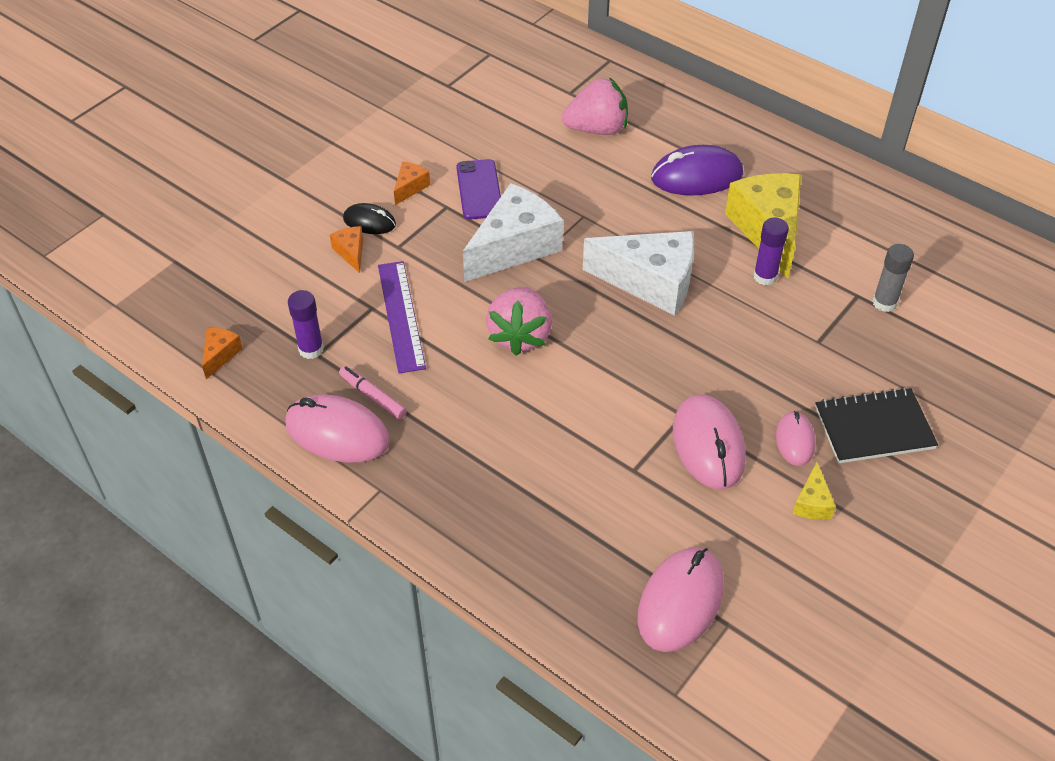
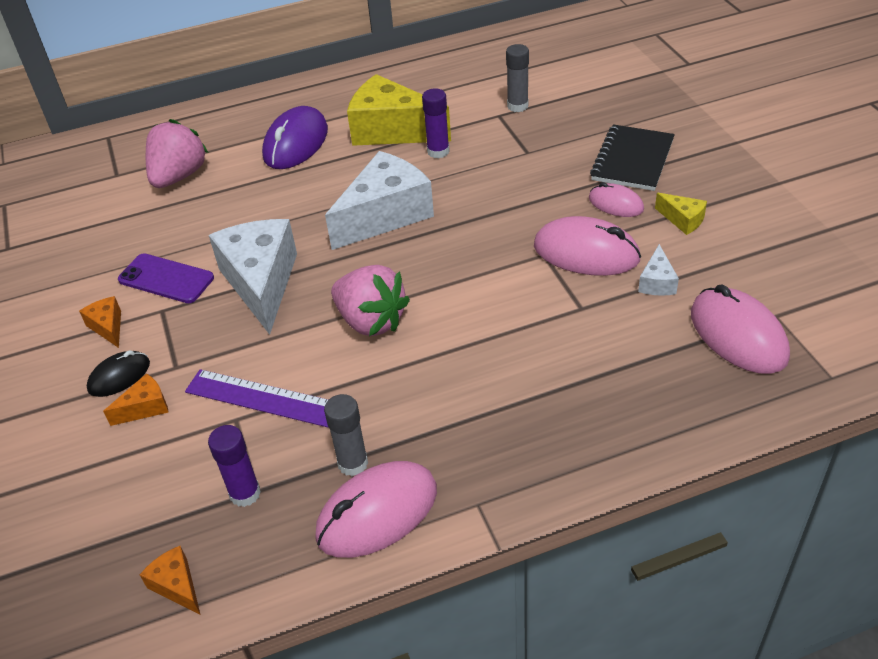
camera: 55 degrees left, 5 degrees down
orange cheese [330,226,363,273] -> orange cheese turned 135 degrees clockwise [103,373,169,426]
pink marker [339,366,407,419] -> grey glue stick [324,394,368,476]
none -> white cheese [638,244,679,296]

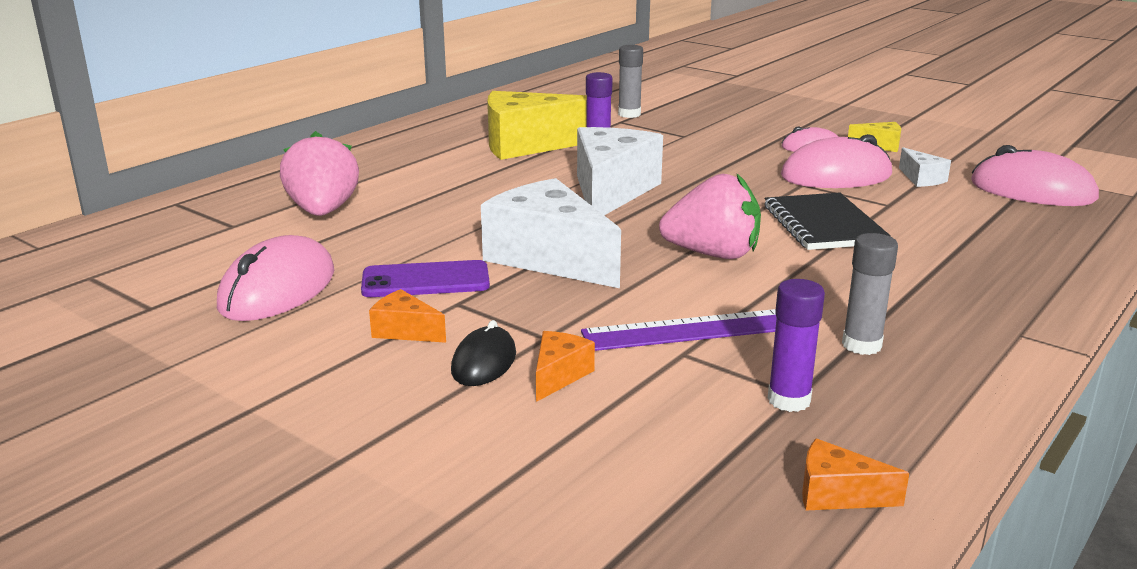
camera: 35 degrees left, 20 degrees down
purple mouse [262,106,328,169] -> none
pink mouse [315,461,437,558] -> pink mouse moved to [217,235,335,321]
black notebook [590,124,675,191] -> black notebook moved to [764,193,891,250]

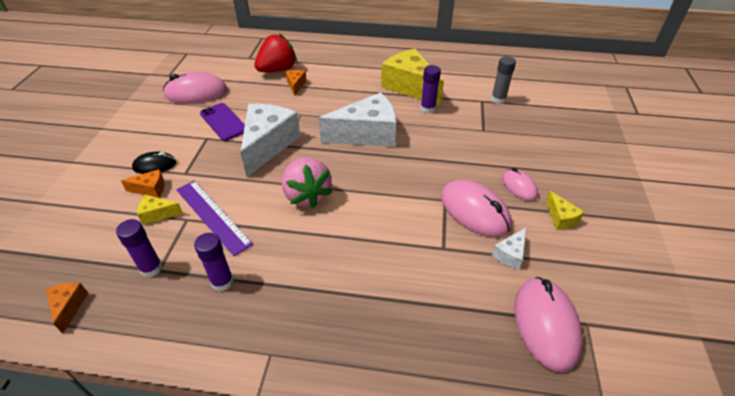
camera: 60 degrees right, 20 degrees up
pink strawberry [280,131,359,216] -> red strawberry [254,33,297,72]
orange cheese [369,289,446,343] -> orange cheese moved to [285,70,307,95]
black notebook [764,193,891,250] -> none
grey glue stick [842,233,898,355] -> purple glue stick [194,233,234,291]
none -> yellow cheese [137,195,183,225]

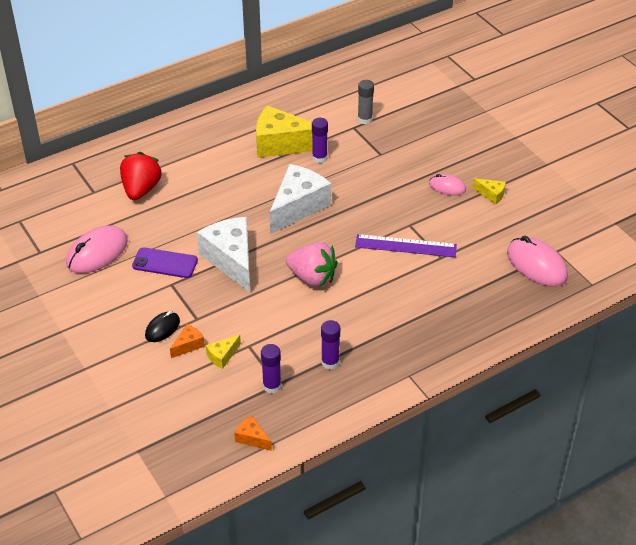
camera: 40 degrees left, 0 degrees up
purple ruler [176,180,253,256] -> purple ruler moved to [355,234,457,257]
orange cheese [285,70,307,95] -> none
pink mouse [441,180,512,237] -> none
white cheese [492,228,526,270] -> none

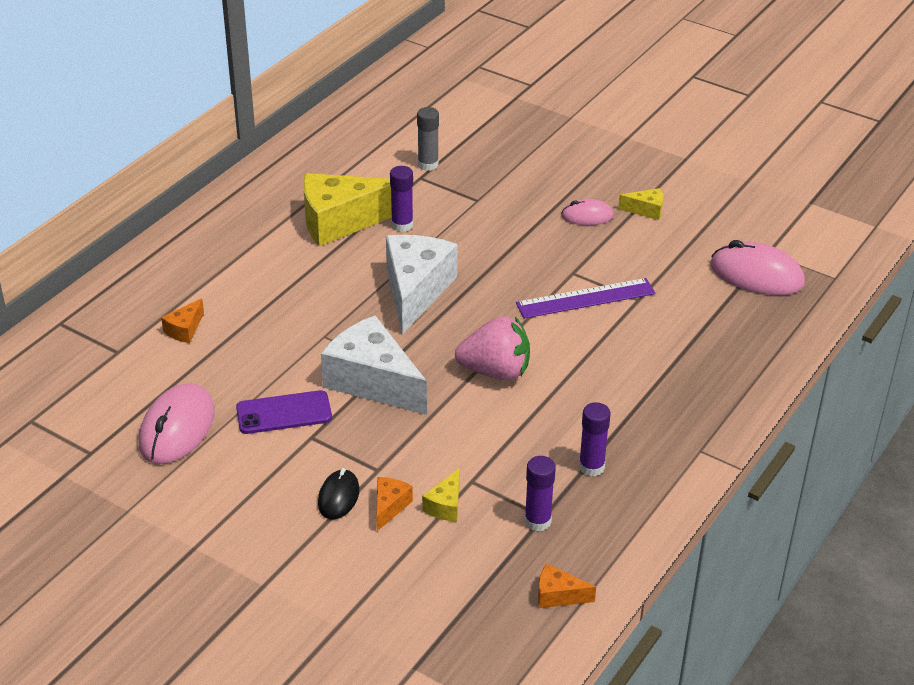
camera: 25 degrees left, 5 degrees down
red strawberry [120,152,162,200] -> orange cheese [161,298,204,343]

